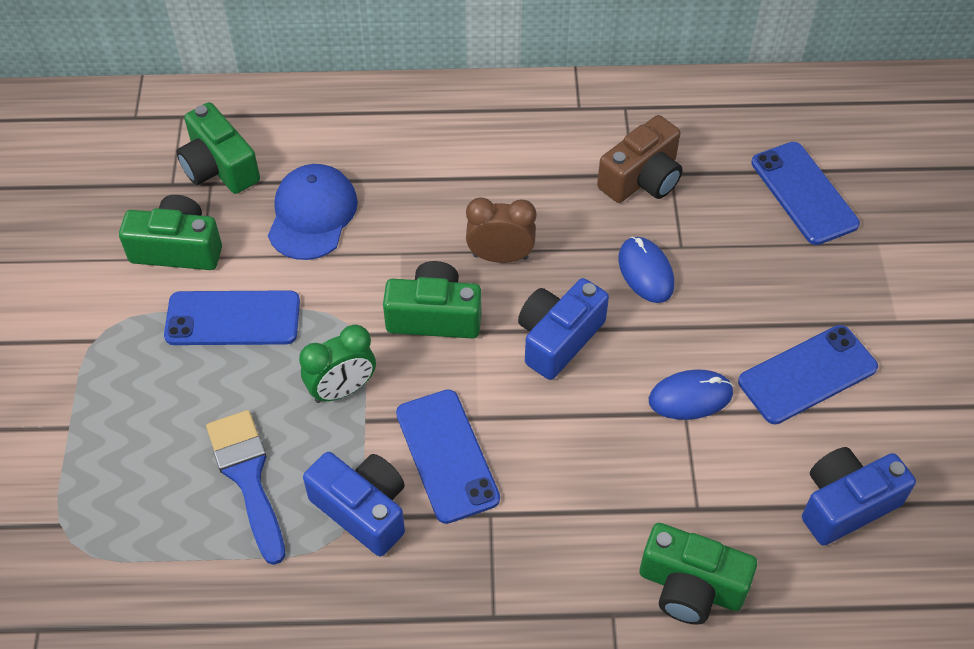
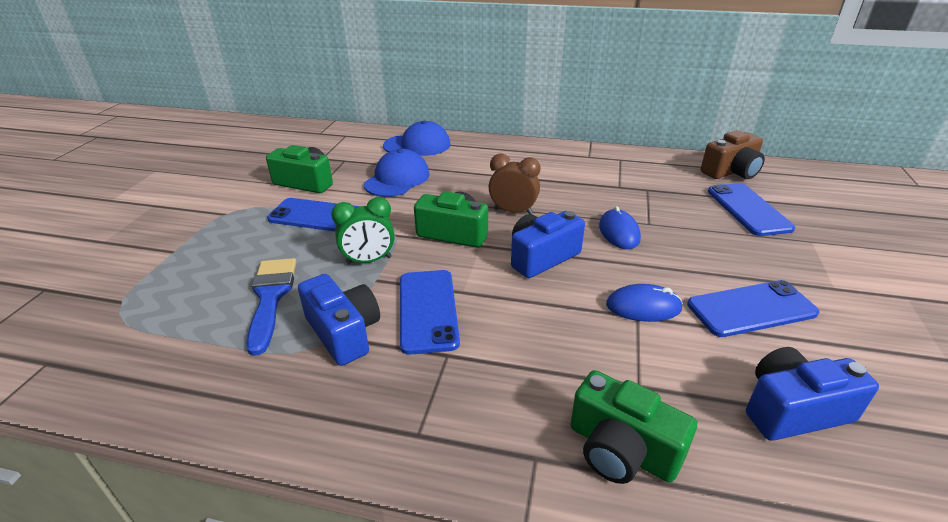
camera: 15 degrees right, 20 degrees down
green camera [176,102,260,194] -> none
brown camera [597,115,683,203] -> brown camera moved to [701,130,765,179]
none -> blue cap [383,121,450,156]

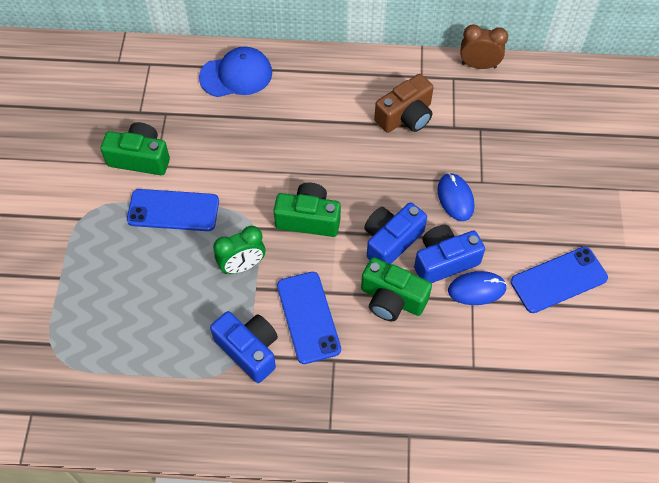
camera: 10 degrees left, 25 degrees up
blue brush [246,258,296,356] -> none
blue cap [364,149,430,197] -> none
brown clock [489,154,540,214] -> brown clock moved to [460,24,508,69]
green camera [571,370,697,484] -> green camera moved to [361,257,432,321]
brown camera [701,130,765,179] -> brown camera moved to [374,74,434,133]
blue phone [708,183,795,236] -> none
blue camera [746,347,879,441] -> blue camera moved to [414,225,485,283]

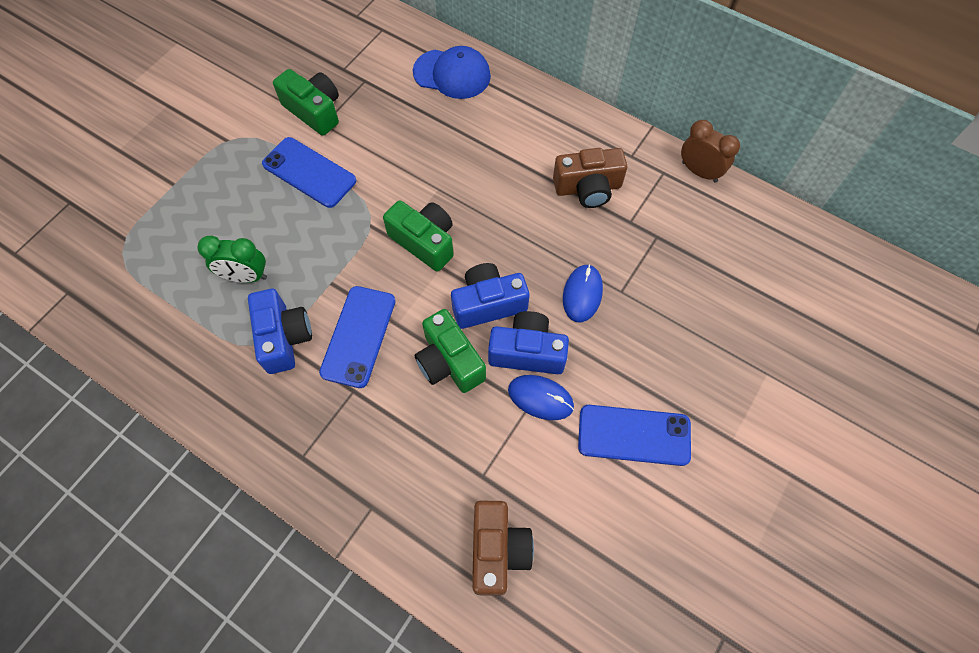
camera: 30 degrees right, 5 degrees up
green clock [213,226,265,274] -> green clock moved to [197,236,267,283]
none -> brown camera [472,500,534,596]

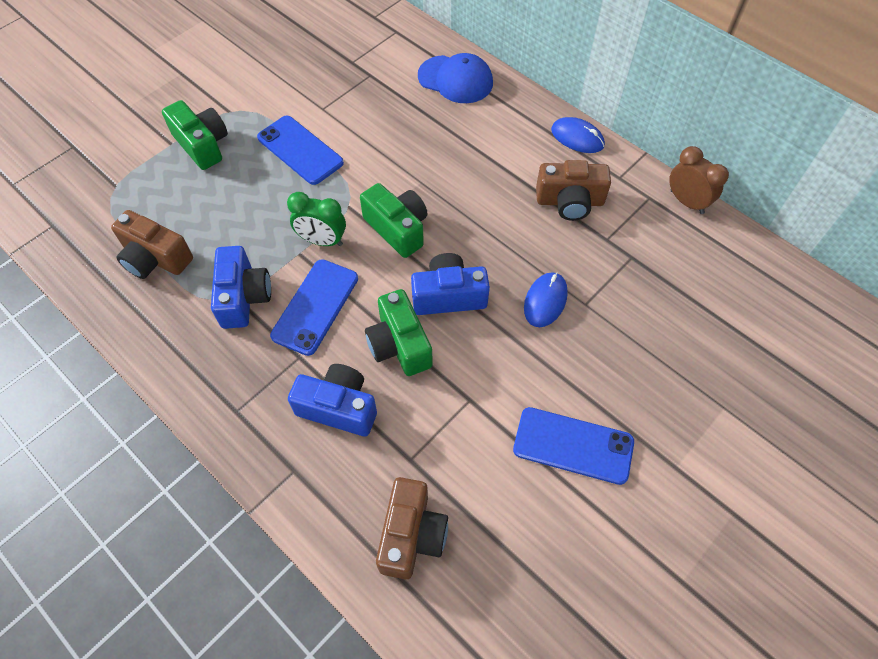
camera: 10 degrees right, 5 degrees down
green clock [197,236,267,283] -> green clock moved to [287,192,346,246]
green camera [273,69,339,136] -> green camera moved to [162,100,228,170]
blue camera [488,311,569,374] -> blue camera moved to [288,364,377,437]
blue mouse [508,375,574,420] -> blue mouse moved to [551,117,605,153]
none -> brown camera [111,210,193,279]

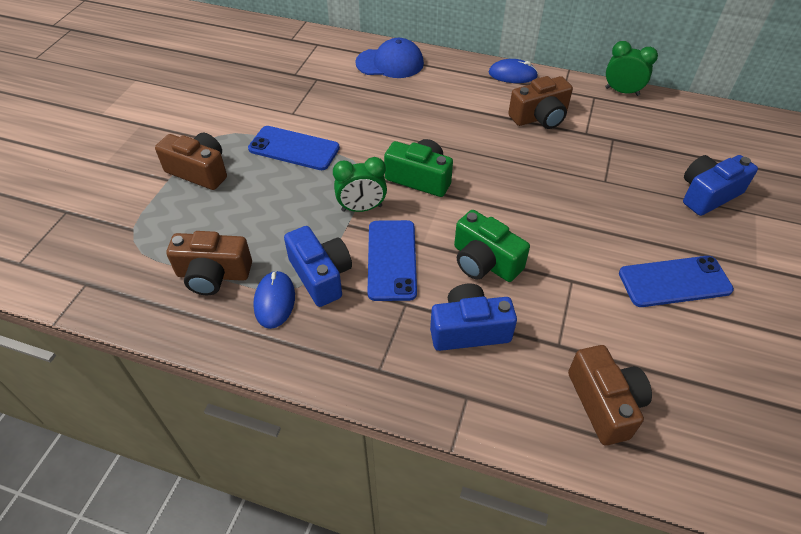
camera: 25 degrees left, 10 degrees down
green camera [162,100,228,170] -> brown camera [155,133,227,190]
blue camera [411,253,490,315] -> blue camera moved to [683,155,758,216]
blue mouse [524,272,568,327] -> blue mouse moved to [253,270,295,329]
brown clock [669,146,729,214] -> green clock [605,41,658,96]

